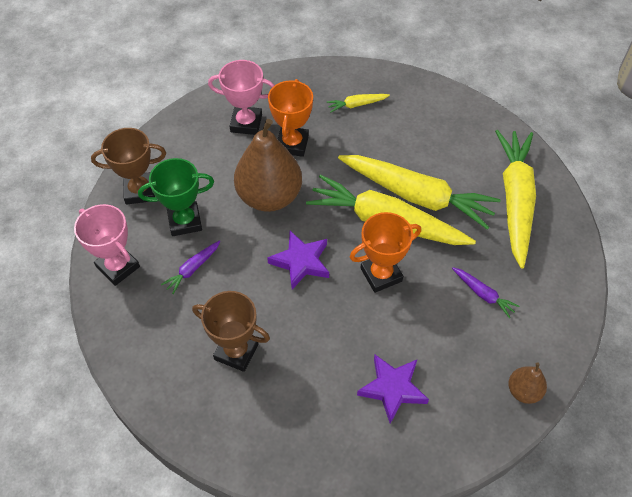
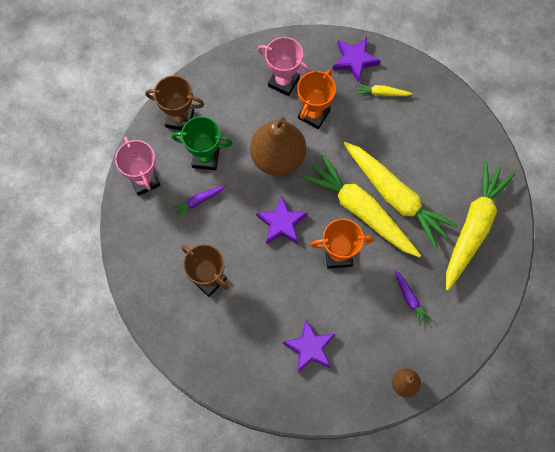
camera: 20 degrees right, 15 degrees up
none -> purple star [332,37,381,83]

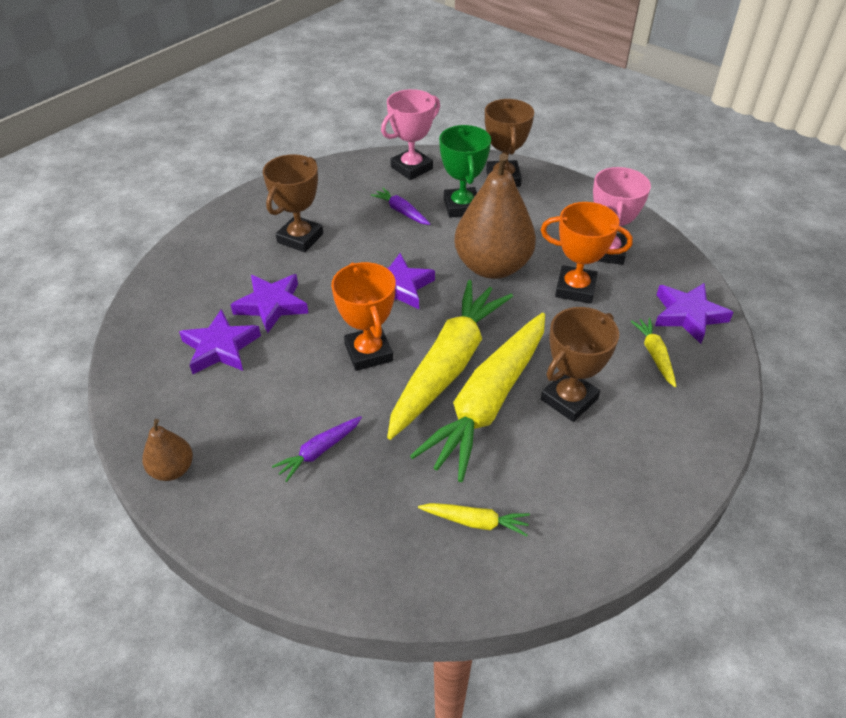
camera: 75 degrees right, 25 degrees down
yellow carrot [446,161,515,291] -> yellow carrot [418,503,530,536], size x0.42
none -> purple star [231,274,309,333]
none -> brown trophy [541,307,619,422]

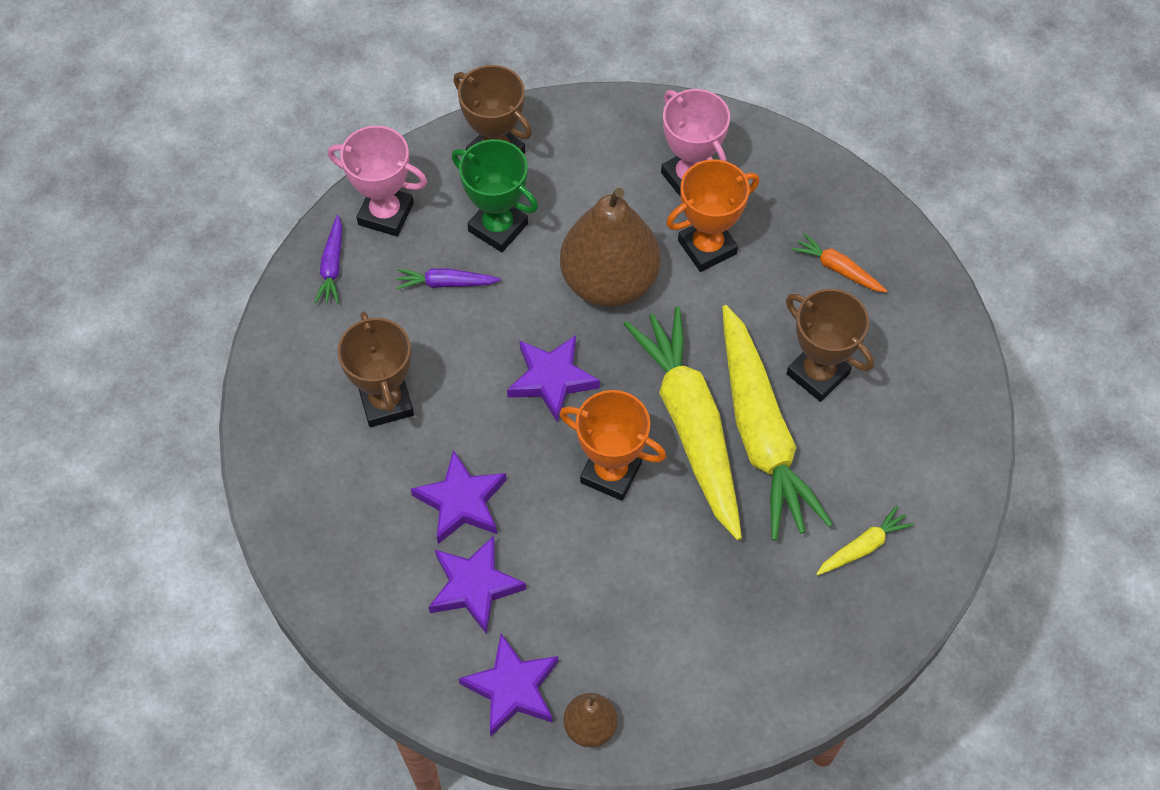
camera: 45 degrees left, 15 degrees up
purple carrot [272,416,362,482] -> purple carrot moved to [314,215,342,304]
pink trophy [381,89,440,180] -> pink trophy turned 75 degrees counterclockwise [328,126,427,237]
brown trophy [541,307,619,422] -> brown trophy turned 45 degrees counterclockwise [786,289,874,402]
yellow carrot [631,318,677,387] -> orange carrot [792,233,887,293]
purple star [655,283,734,344] -> purple star moved to [459,634,558,736]

